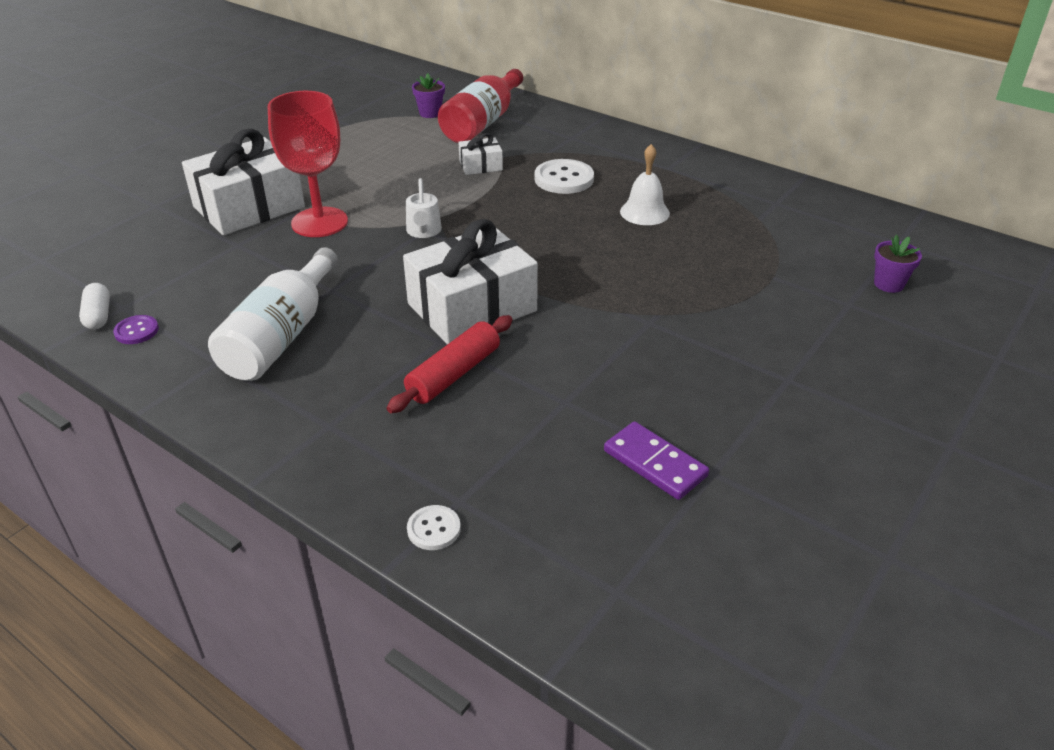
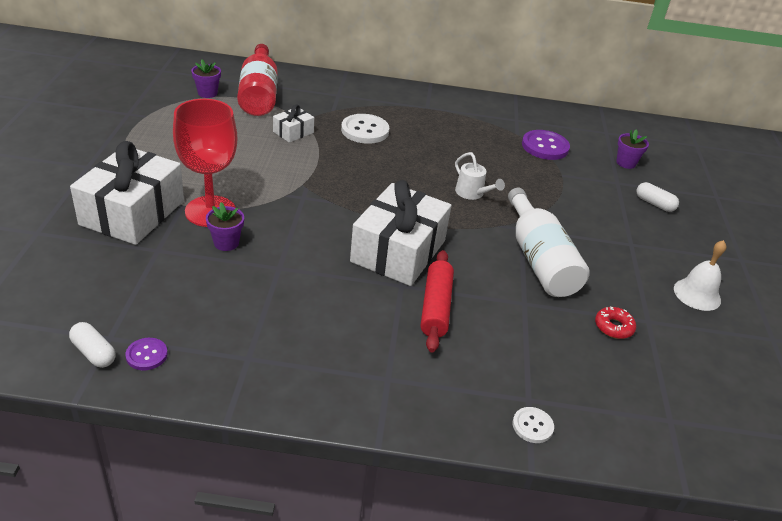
camera: 35 degrees left, 0 degrees up
white bottle [208,247,338,381] -> white bottle moved to [508,188,590,297]
white watering can [406,178,442,238] -> white watering can moved to [455,152,505,200]
purple domino [604,421,709,500] -> red donut [595,306,636,339]
white bell [620,144,670,225] -> white bell moved to [674,240,726,311]
none -> purple flower pot [206,202,244,251]
none -> purple button [522,130,570,160]
none -> white capsule [636,182,679,212]

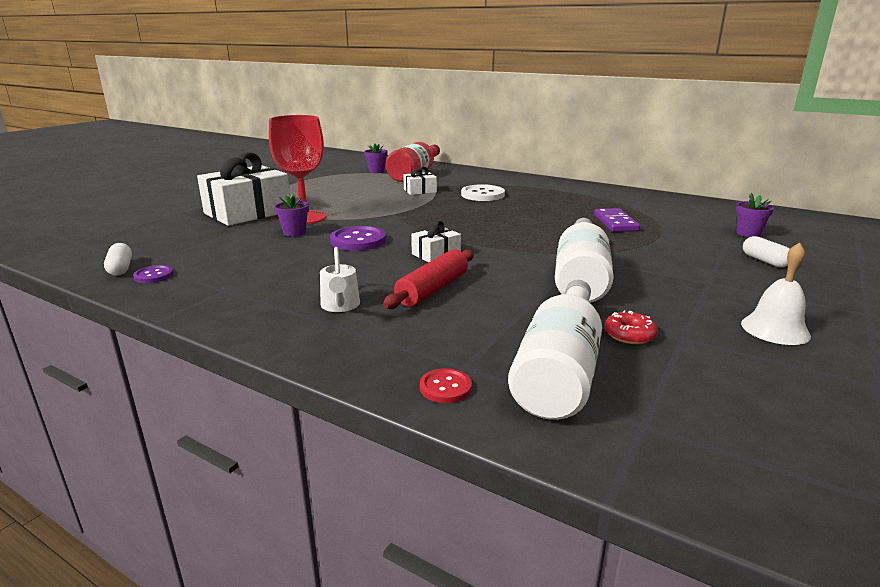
camera: 30 degrees right, 15 degrees down
white gift [350,180,452,286] -> white gift [411,221,461,262], size x0.46
white watering can [455,152,505,200] -> white watering can moved to [320,247,360,312]
white button [513,407,554,443] -> red button [420,368,472,403]
purple button [522,130,570,160] -> purple button moved to [330,226,386,251]
none -> white bottle [508,280,602,420]
none -> purple domino [594,208,640,232]

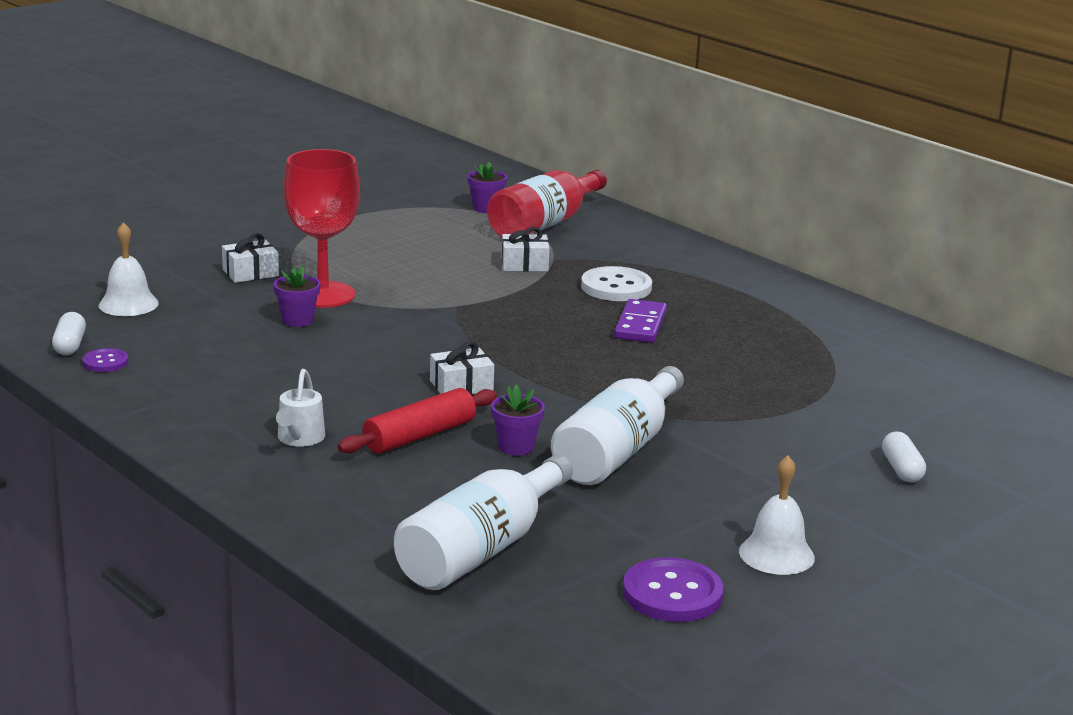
camera: 15 degrees right, 0 degrees up
white gift [197,152,290,226] -> white gift [222,234,279,283], size x0.46
purple button [330,226,386,251] -> purple button moved to [623,557,724,622]
red button [420,368,472,403] -> none
purple domino [594,208,640,232] -> purple domino moved to [614,299,667,343]
red donut [604,310,658,344] -> none
purple flower pot [736,193,774,237] -> purple flower pot moved to [491,384,545,456]
none -> white bell [99,222,159,316]

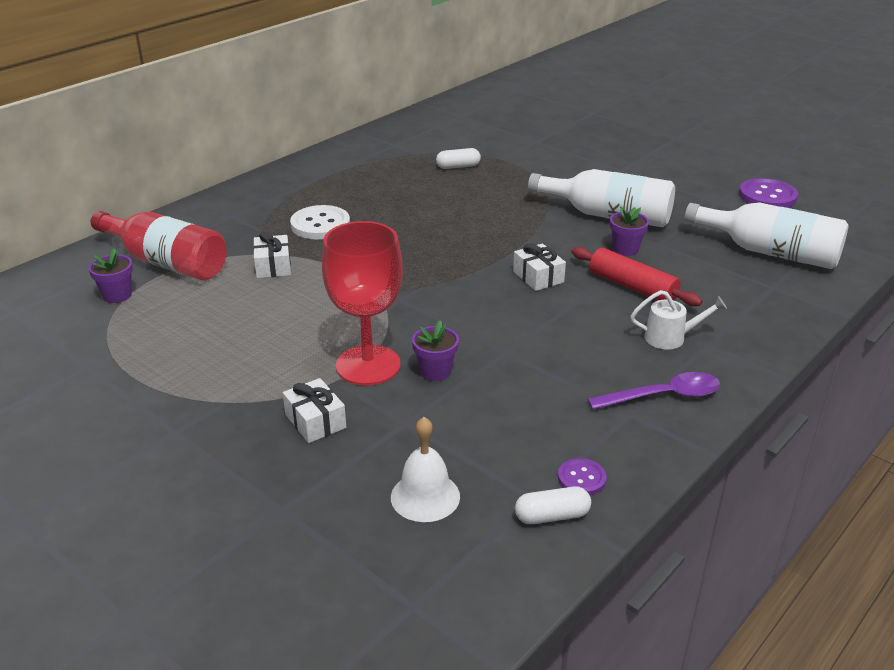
camera: 95 degrees left, 10 degrees up
purple domino [614,299,667,343] -> none
white bell [739,455,815,575] -> none
white capsule [882,431,926,482] -> white capsule moved to [436,148,481,169]
none -> purple spoon [587,372,720,410]

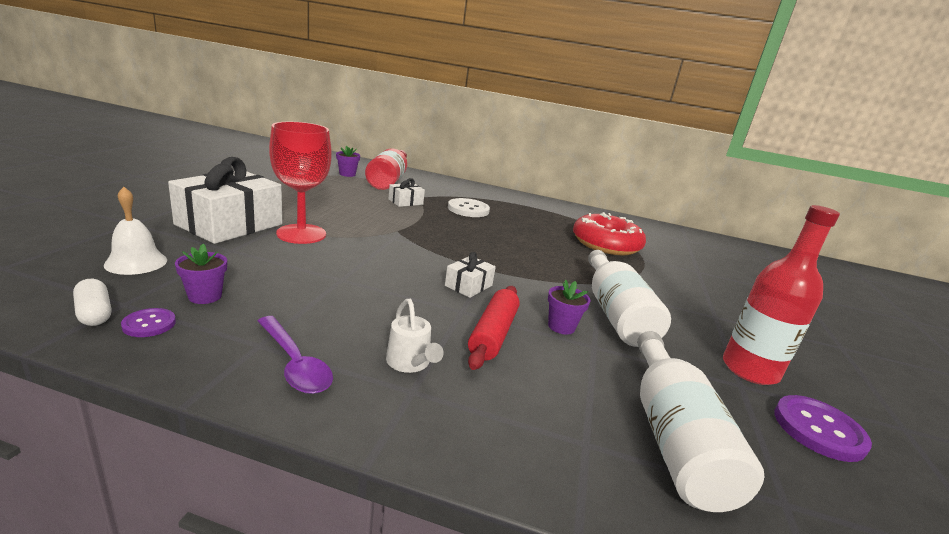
camera: 60 degrees right, 10 degrees down
white gift [283,378,346,443] -> white gift [168,157,282,244], size x2.16
purple flower pot [412,321,459,381] -> purple flower pot moved to [175,244,227,304]
white capsule [436,148,481,169] -> red donut [573,212,646,255]
none -> red bottle [723,205,840,385]

